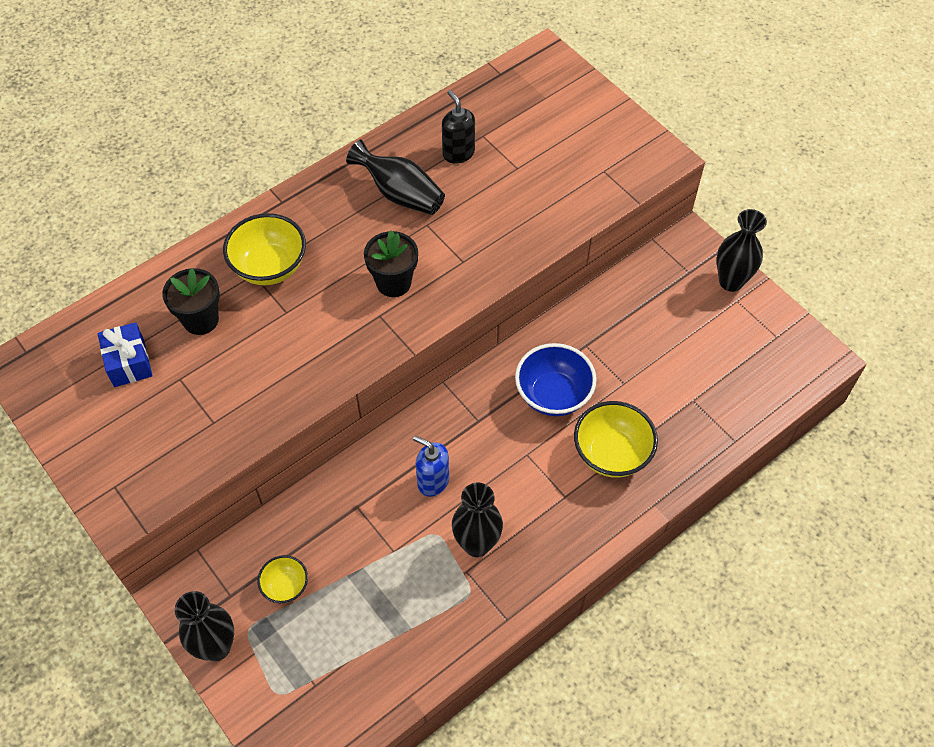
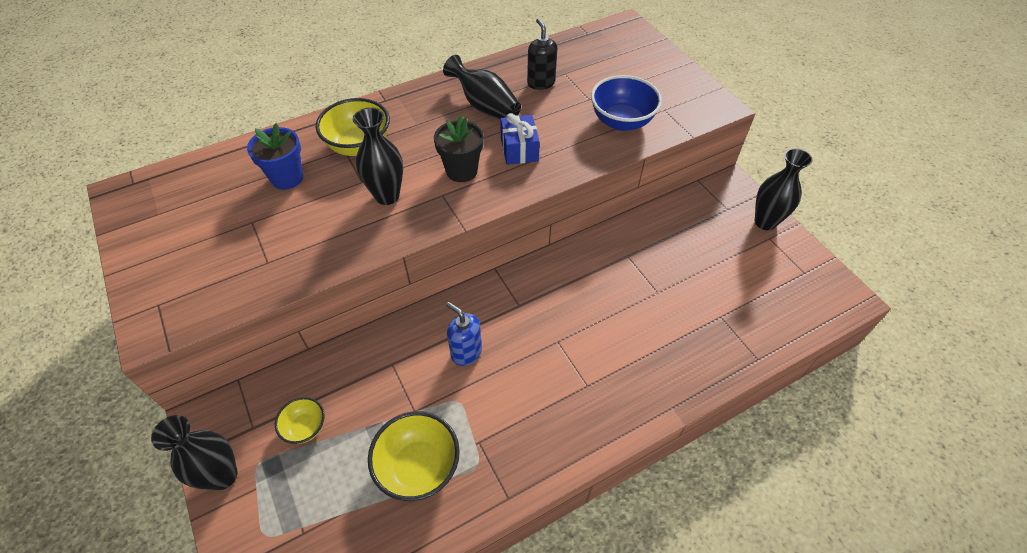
camera: 10 degrees right, 5 degrees down
blue gift [98,322,152,387] -> blue gift moved to [500,113,540,165]
black flower pot [162,268,220,335] -> blue flower pot [247,123,303,190]
black vase [452,483,503,557] -> black vase moved to [353,107,403,205]
blue bowl [515,343,597,416] -> blue bowl moved to [591,75,662,131]
yellow bowl [574,401,658,478] -> yellow bowl moved to [368,411,460,501]

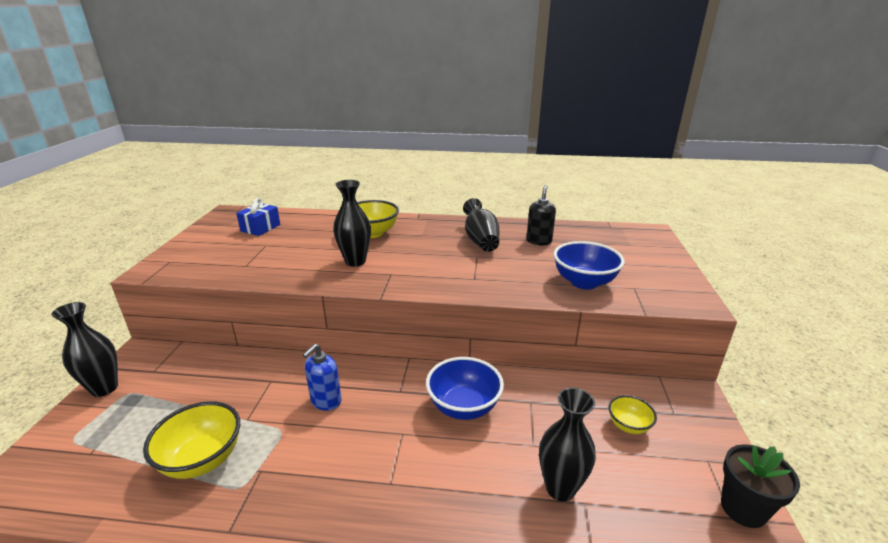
camera: 35 degrees right, 25 degrees down
blue flower pot [247,123,303,190] -> none
yellow bowl [275,397,325,444] -> yellow bowl moved to [609,395,657,434]
black flower pot [434,115,484,182] -> black flower pot moved to [721,444,800,528]
blue soap dispenser [446,302,482,366] -> blue soap dispenser turned 135 degrees counterclockwise [303,344,342,411]
blue gift [500,113,540,165] -> blue gift moved to [236,198,280,236]
black vase [755,148,812,230] -> black vase moved to [539,388,596,501]
none -> blue bowl [426,357,504,420]

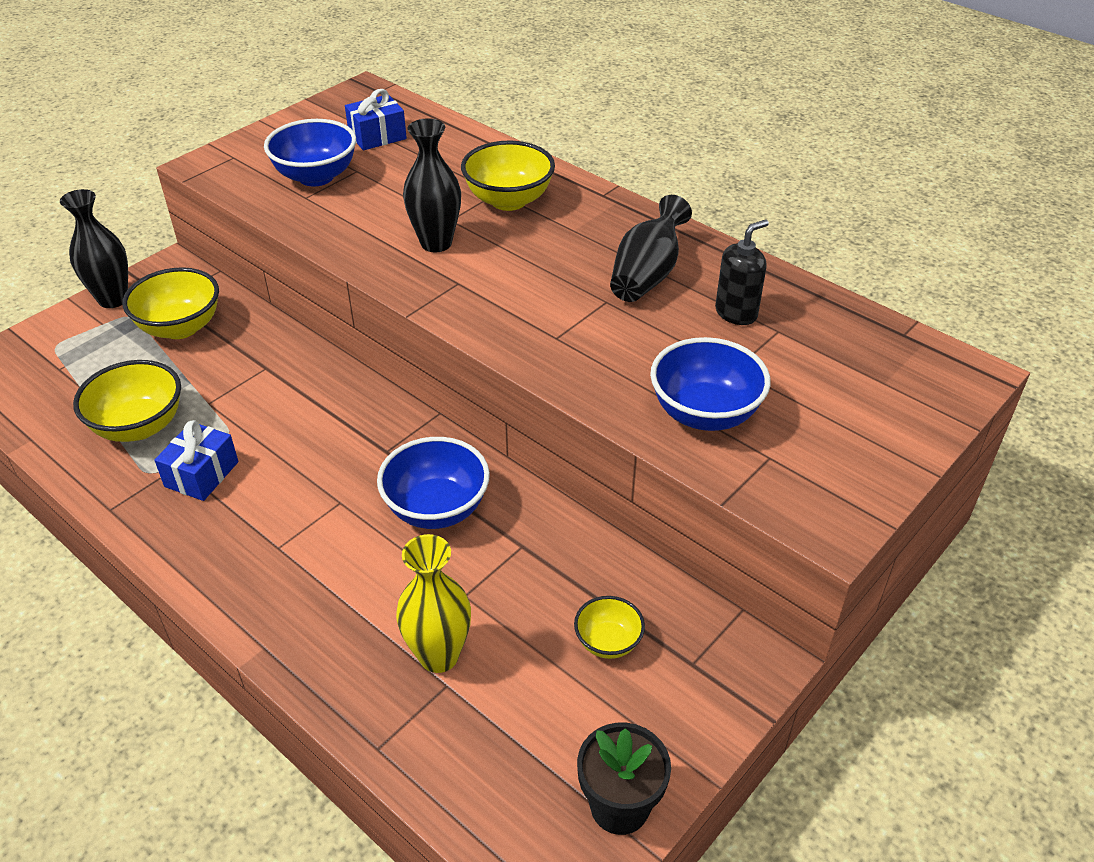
camera: 35 degrees right, 15 degrees up
blue soap dispenser [303,344,342,411] -> none
black vase [539,388,596,501] -> yellow vase [396,534,471,673]
none -> yellow bowl [122,267,219,339]
none -> blue gift [154,420,238,501]
none -> blue bowl [264,119,356,186]

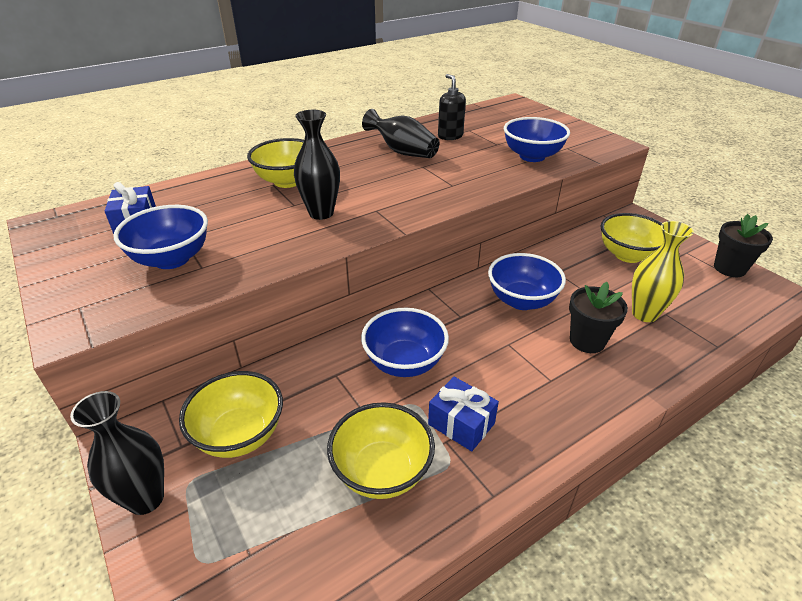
camera: 75 degrees left, 5 degrees down
yellow bowl [574,596,645,659] -> yellow bowl [601,213,664,263], size x1.75
none -> blue bowl [361,308,449,377]
none -> black flower pot [569,282,628,353]

